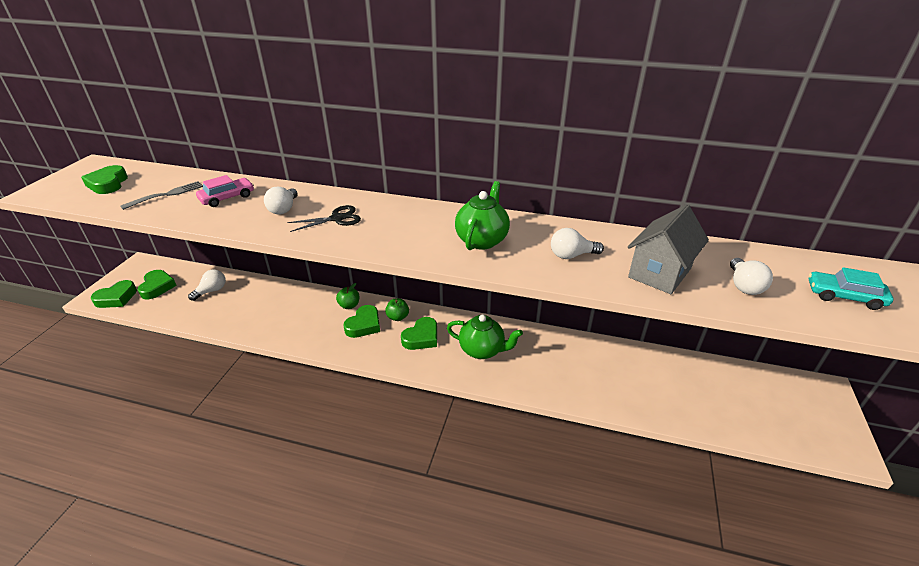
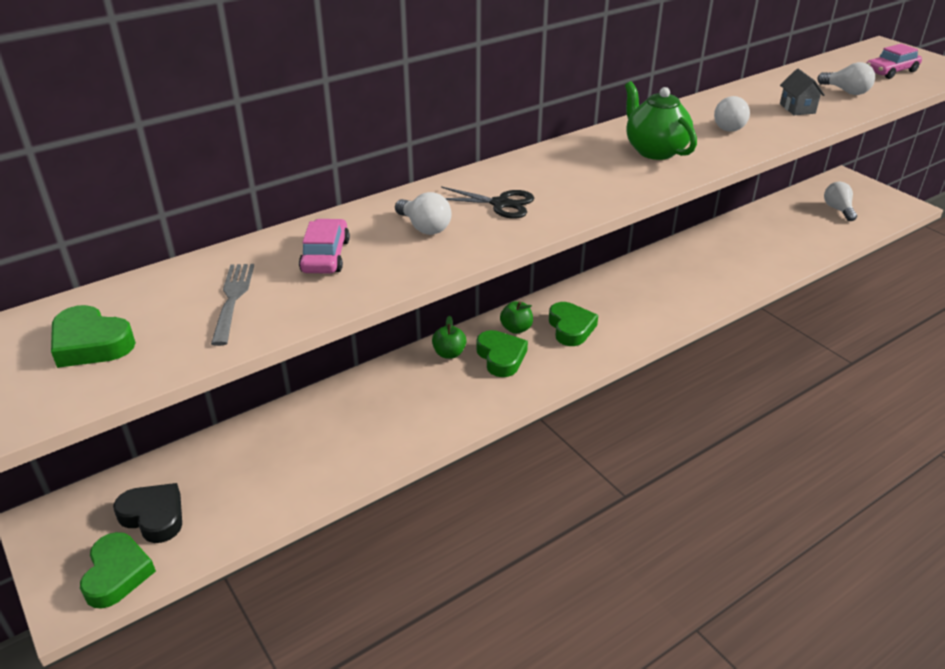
camera: 50 degrees left, 0 degrees up
green heart [138,270,177,299] -> black heart [113,483,182,543]
white light bulb [188,269,226,301] -> white light bulb moved to [824,182,857,221]
black scissors [288,205,361,232] -> black scissors turned 90 degrees clockwise [441,186,534,219]
green teapot [447,314,523,359] -> none
grey house [628,205,709,294] -> grey house [780,69,825,115], size x0.55
turquoise car [809,267,893,310] -> pink car [866,44,922,79]

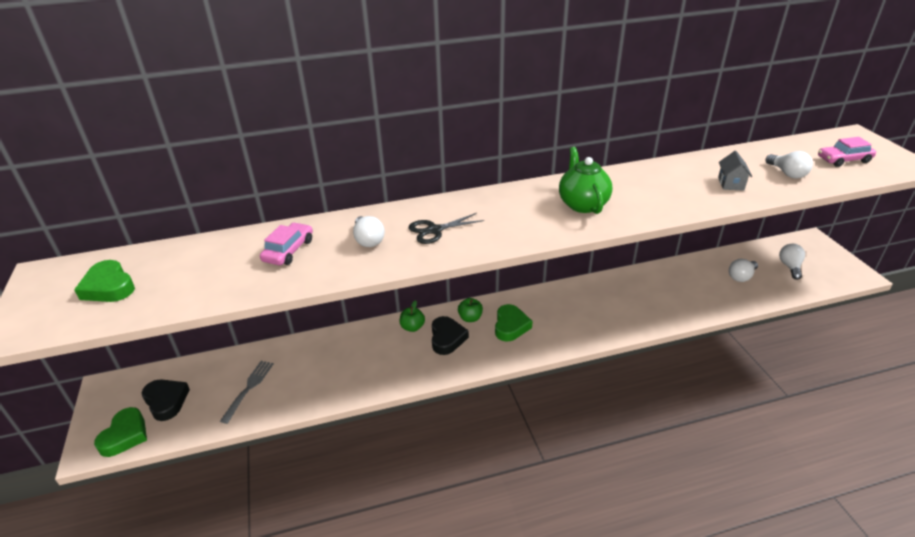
camera: 20 degrees right, 0 degrees up
grey fork [211,264,254,346] -> grey fork moved to [220,361,274,424]
black scissors [441,186,534,219] -> black scissors turned 120 degrees clockwise [409,213,484,244]
green heart [476,330,528,377] -> black heart [432,316,469,355]
white light bulb [714,96,750,132] -> white light bulb moved to [729,259,758,282]

